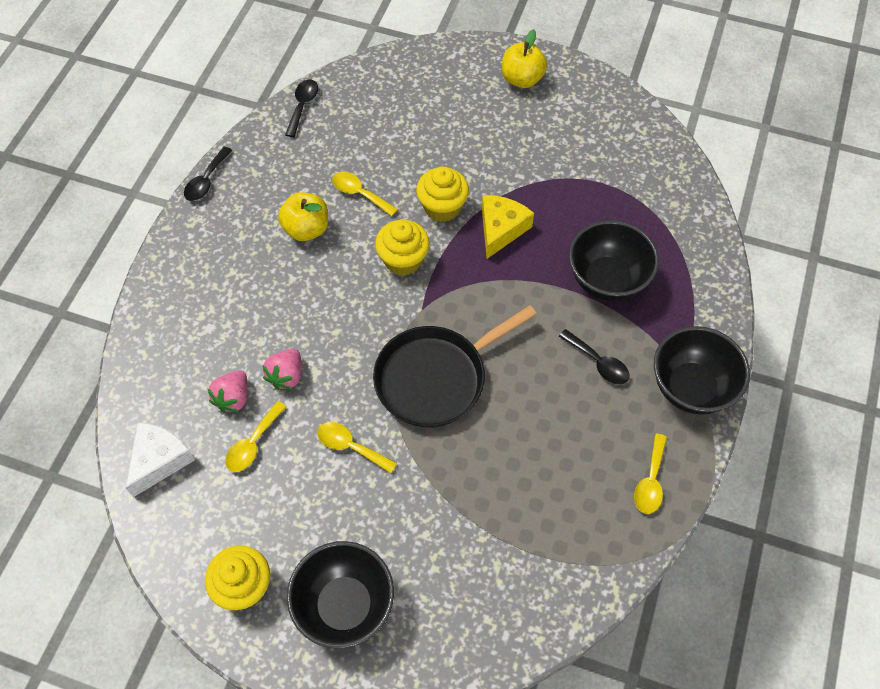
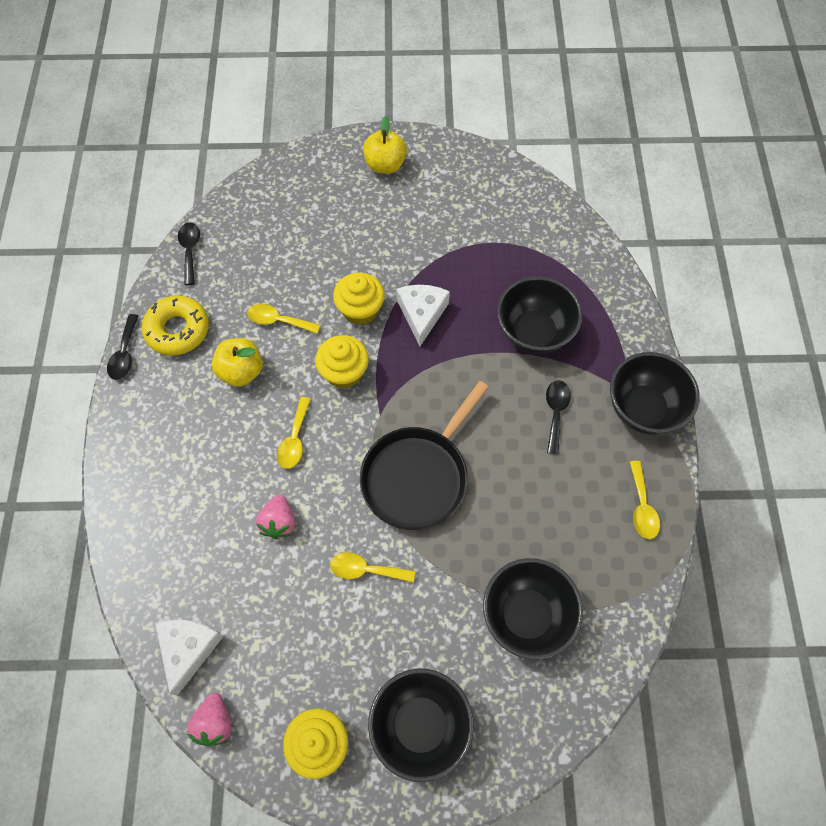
camera: 20 degrees left, 5 degrees up
pink strawberry [208,371,248,413] -> pink strawberry moved to [187,693,231,746]
yellow spoon [225,401,287,472] -> yellow spoon moved to [277,397,311,469]
yellow cheese [482,195,534,259] -> white cheese [397,285,450,346]
black spoon [559,329,630,385] -> black spoon turned 105 degrees counterclockwise [546,380,571,454]
none -> yellow donut [142,296,209,356]
none -> black bowl [483,558,583,660]

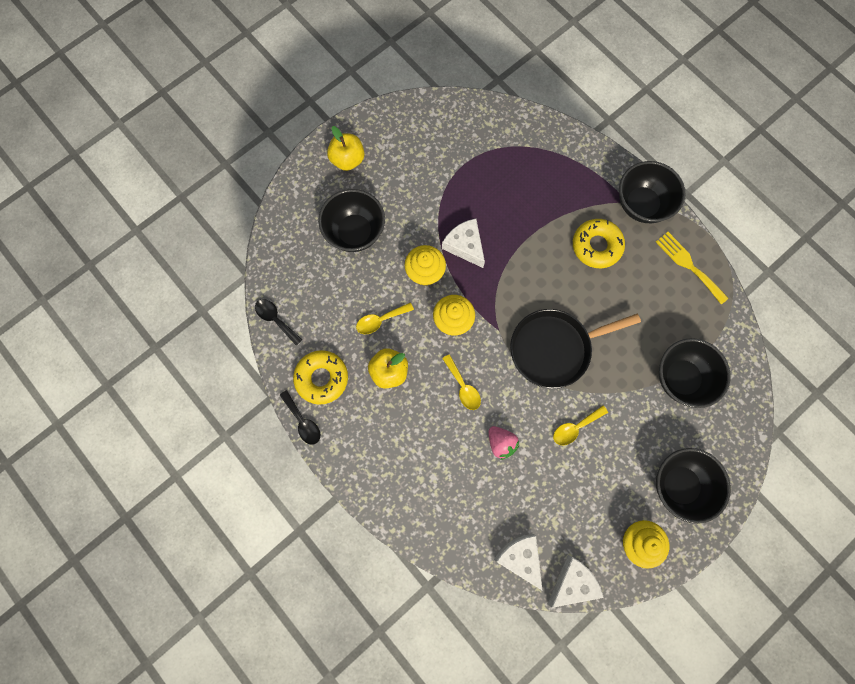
camera: 40 degrees left, 10 degrees up
pink strawberry [187,693,231,746] -> white cheese [548,555,604,608]
black pan [360,381,489,530] -> black pan turned 75 degrees clockwise [510,309,641,389]
black bowl [497,276,582,354] -> black bowl moved to [318,189,385,252]
black spoon [546,380,571,454] -> yellow donut [573,219,625,268]
yellow spoon [630,461,660,539] -> yellow fork [656,232,729,304]

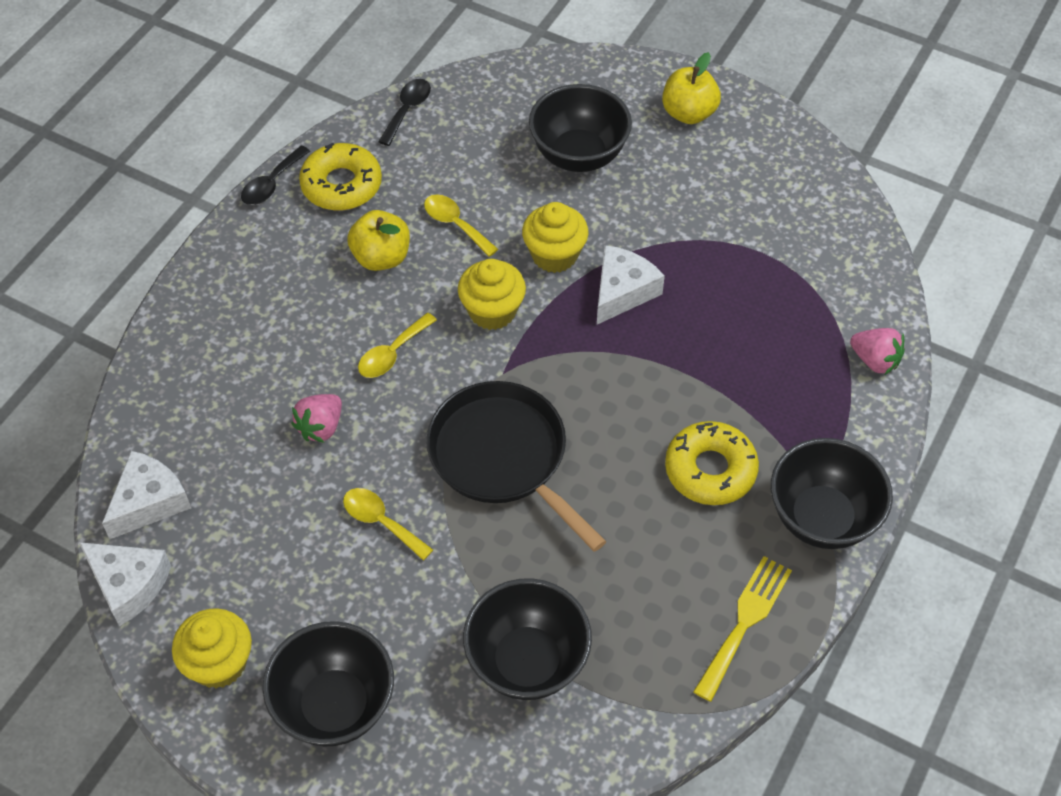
camera: 70 degrees right, 20 degrees down
none -> pink strawberry [850,328,905,375]

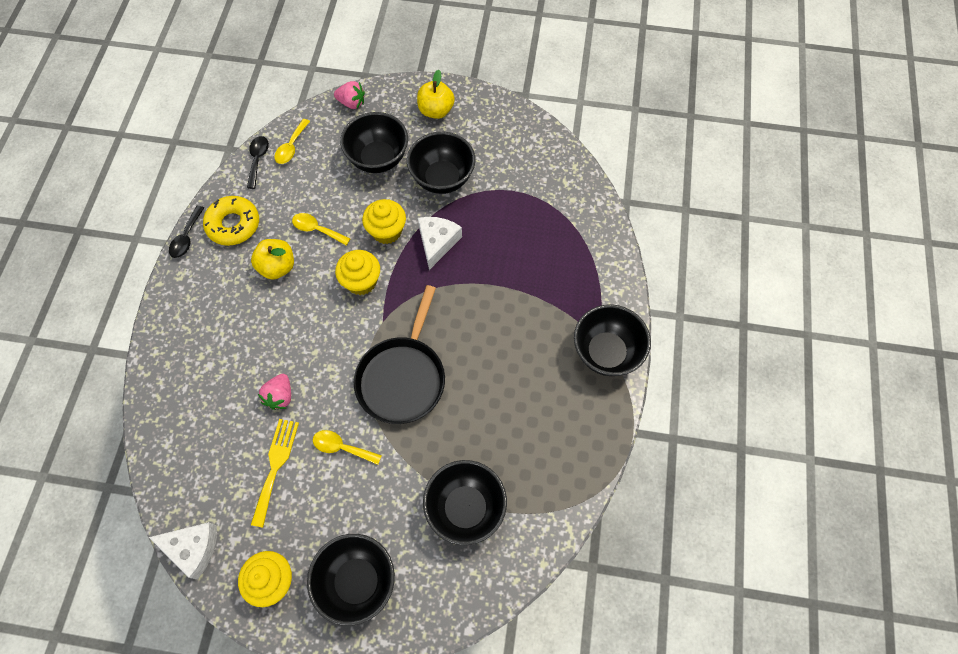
camera: 20 degrees left, 10 degrees up
white cheese [102,451,191,539] -> none
yellow spoon [358,313,437,378] -> yellow spoon moved to [274,119,310,164]
black pan [427,381,606,552] -> black pan turned 105 degrees counterclockwise [354,285,445,424]
yellow donut [665,421,759,505] -> none
yellow fork [693,556,792,702] -> yellow fork moved to [251,419,299,528]
pink strawberry [850,328,905,375] -> pink strawberry moved to [334,81,365,109]
none -> black bowl [407,132,475,194]

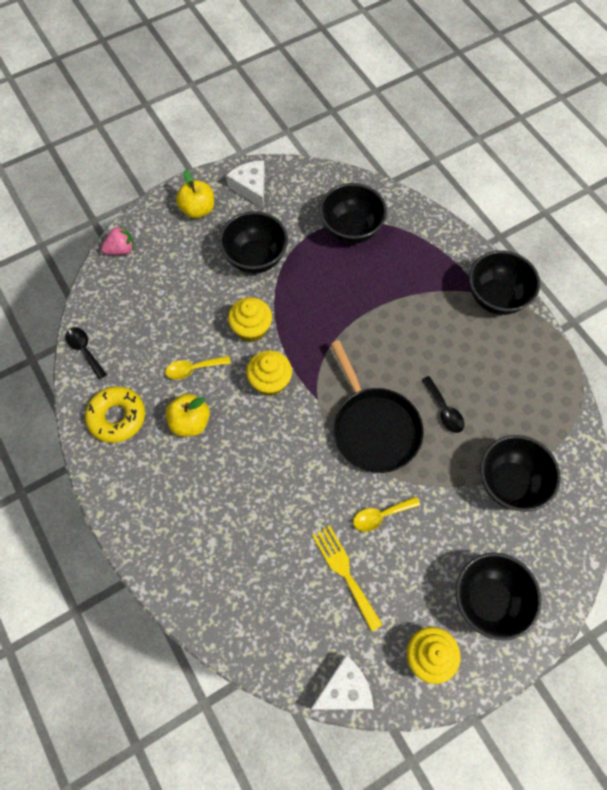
camera: 40 degrees left, 0 degrees up
black spoon [169,206,204,258] -> black spoon moved to [422,376,464,433]
pink strawberry [258,374,291,410] -> none
yellow spoon [274,119,310,164] -> none
black bowl [340,112,408,173] -> black bowl moved to [319,183,387,244]
white cheese [418,217,462,270] -> white cheese moved to [226,160,265,209]

